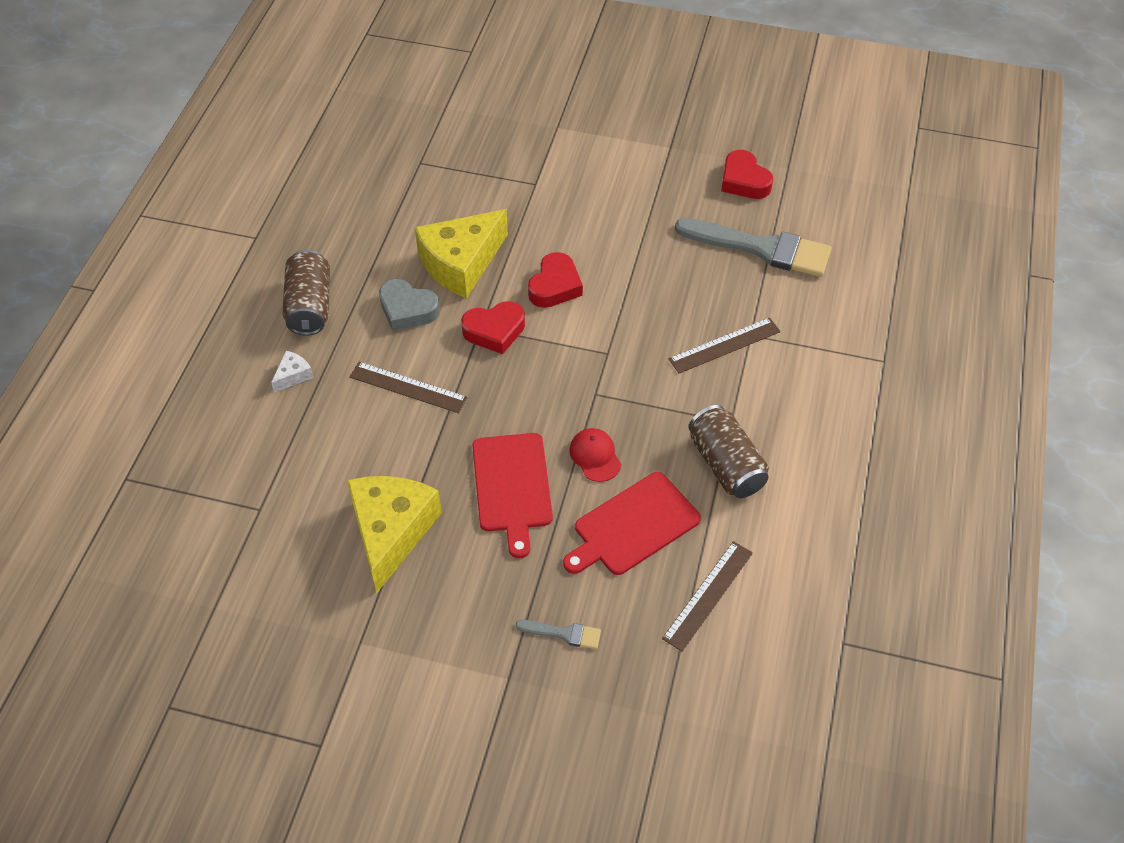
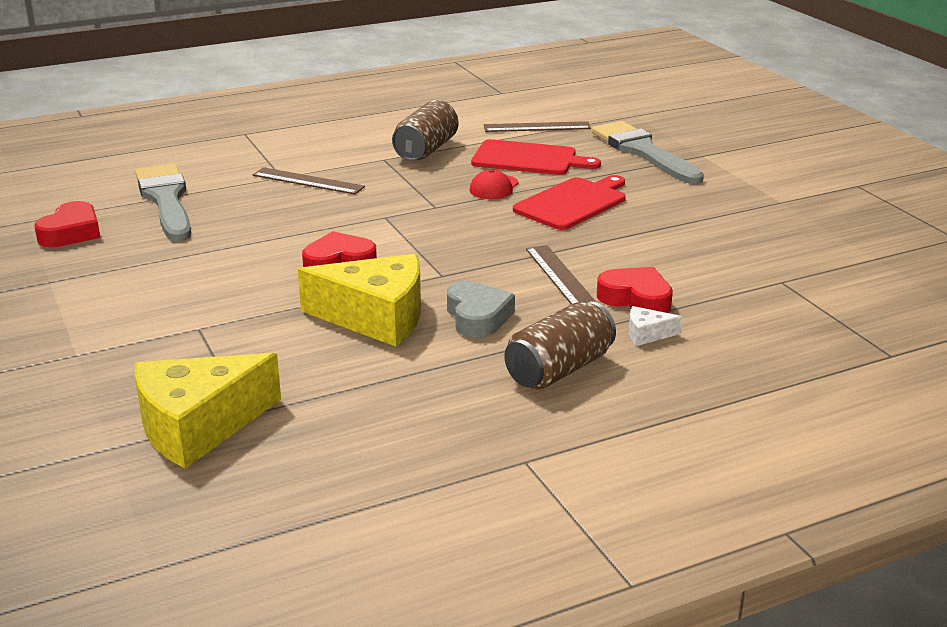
camera: 130 degrees left, 25 degrees down
yellow cheese [347,476,442,593] -> yellow cheese moved to [135,353,281,469]
red heart [461,301,525,354] -> red heart moved to [597,267,673,313]
grey brush [516,620,601,649] -> grey brush [592,121,704,184], size x2.26

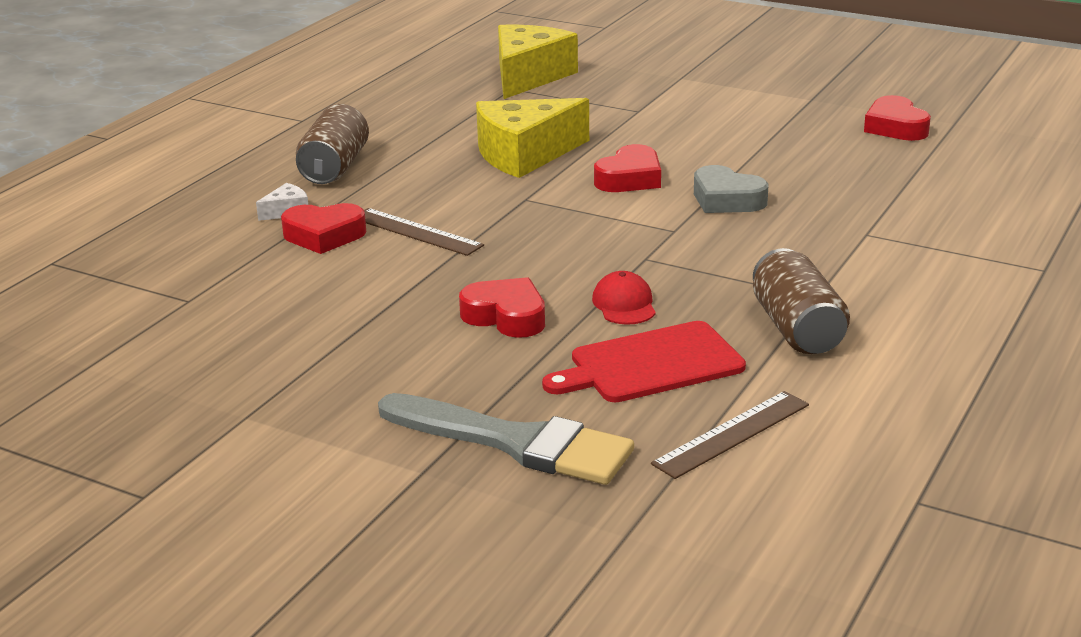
camera: 145 degrees right, 0 degrees up
grey brush [135,164,191,241] -> none
brown ruler [253,167,365,195] -> none
grey heart [447,281,515,338] -> grey heart moved to [694,165,768,213]
red cutting board [513,175,626,230] -> red heart [459,277,545,338]

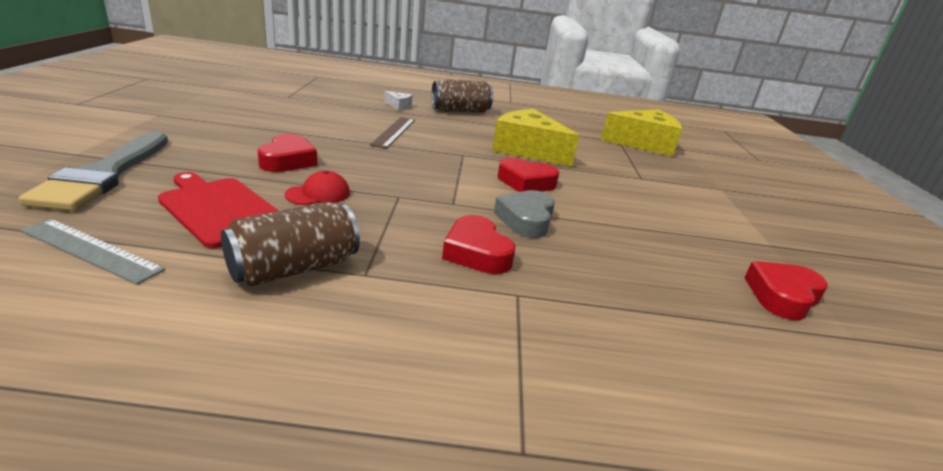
camera: 60 degrees right, 0 degrees up
red heart [281,203,366,254] -> red heart moved to [442,215,516,274]
brown ruler [651,391,809,479] -> grey ruler [20,219,165,285]

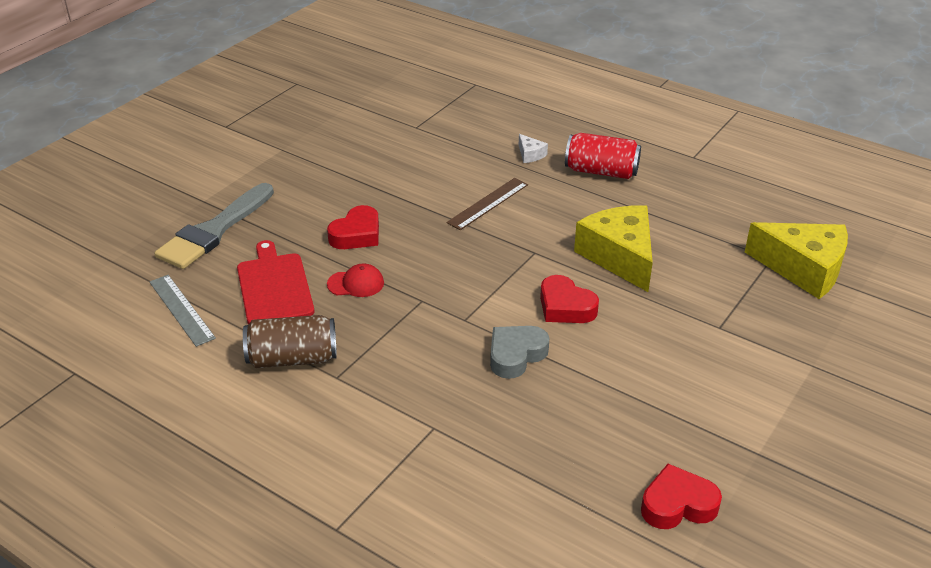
camera: 35 degrees right, 10 degrees up
brown can [432,79,493,113] -> red can [565,133,641,179]
red heart [442,215,516,274] -> none

